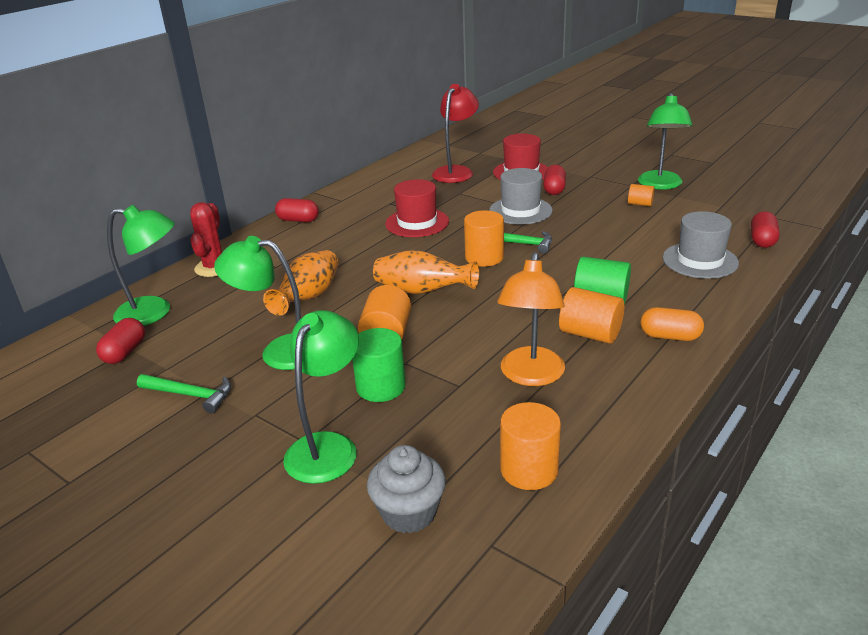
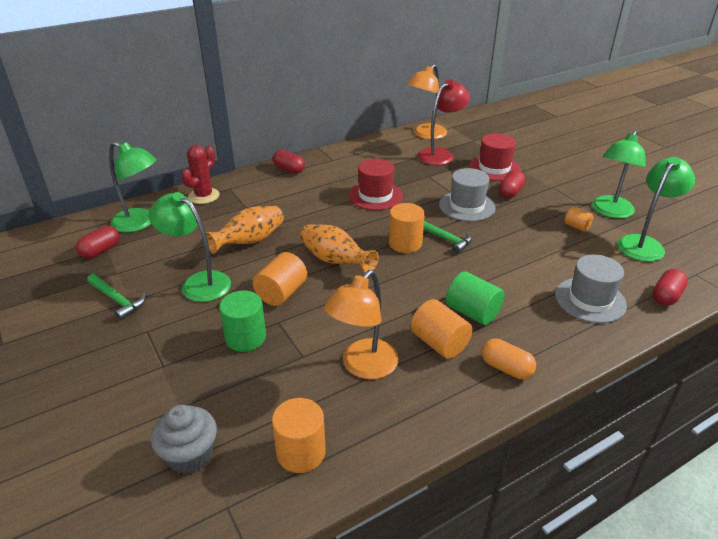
camera: 20 degrees right, 5 degrees up
green lamp [283,310,359,484] -> green lamp moved to [618,157,695,262]
none -> orange lamp [407,64,447,139]

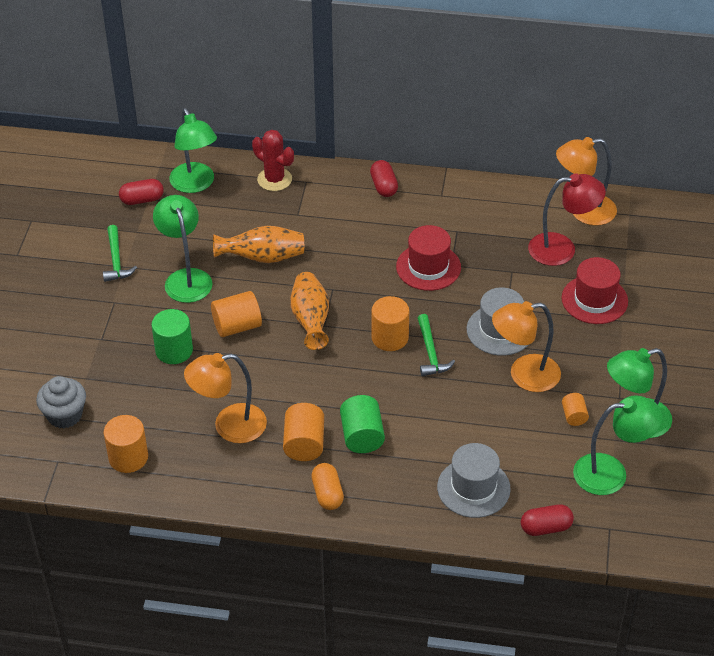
camera: 40 degrees right, 10 degrees up
red cactus [181,145,219,204] -> red cactus turned 60 degrees clockwise [252,130,294,191]
red capsule [499,170,526,198] -> none
none -> orange lamp [492,301,561,392]

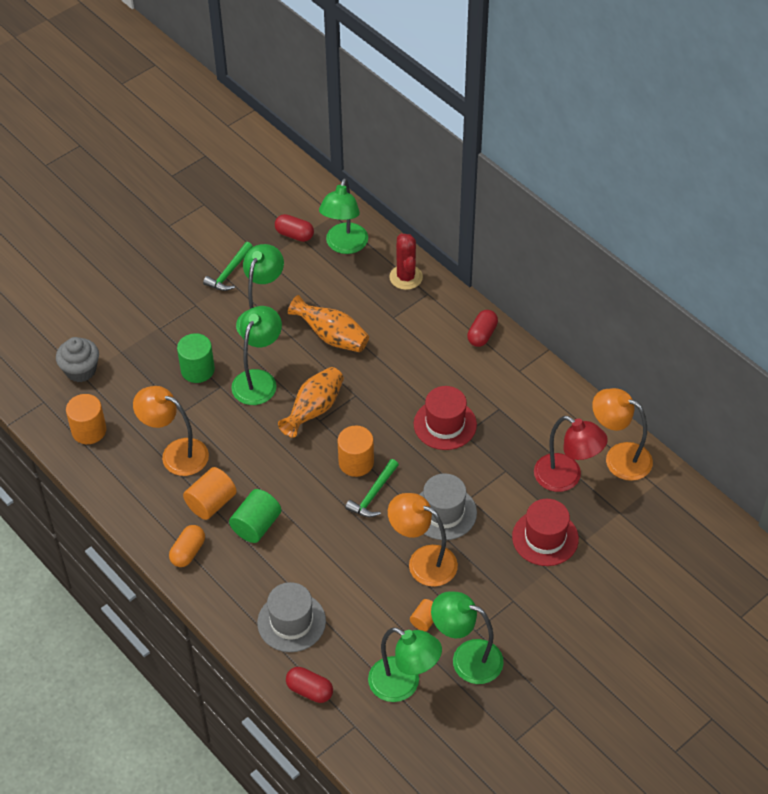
camera: 40 degrees right, 5 degrees up
orange cylinder [211,291,262,337] -> green lamp [231,306,282,405]

